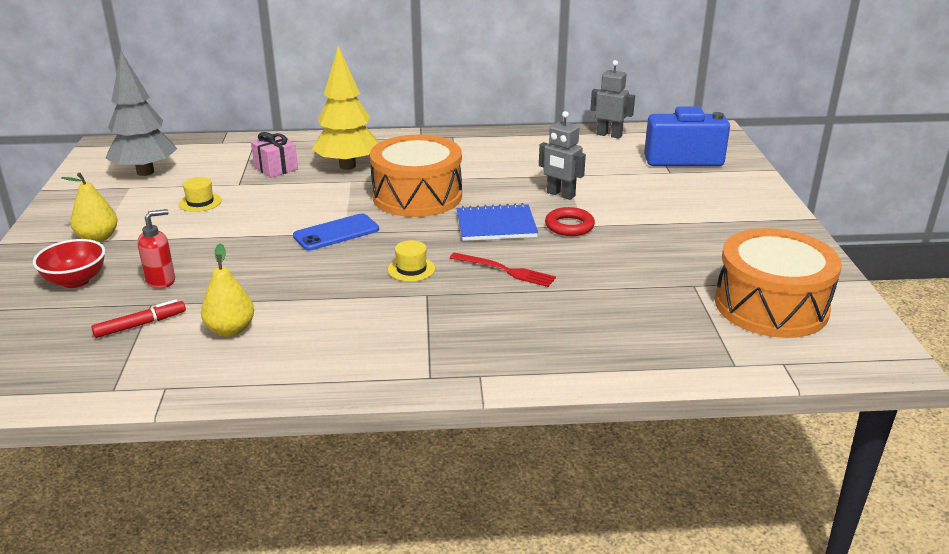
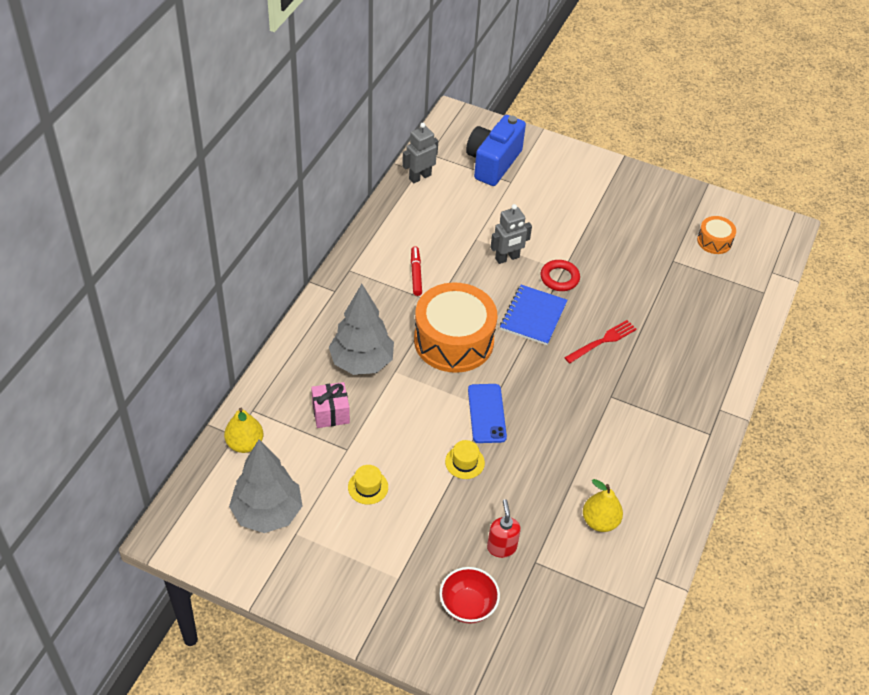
camera: 65 degrees left, 20 degrees up
yellow pear [61,172,118,242] -> yellow pear moved to [224,408,263,453]
red marker [91,299,186,338] -> red marker moved to [411,246,422,296]
yellow tree [312,46,378,170] -> grey tree [329,284,394,375]
yellow hat [388,240,435,282] -> yellow hat moved to [445,440,485,479]
orange drum [715,228,842,338] -> orange drum [697,216,736,254], size x0.47

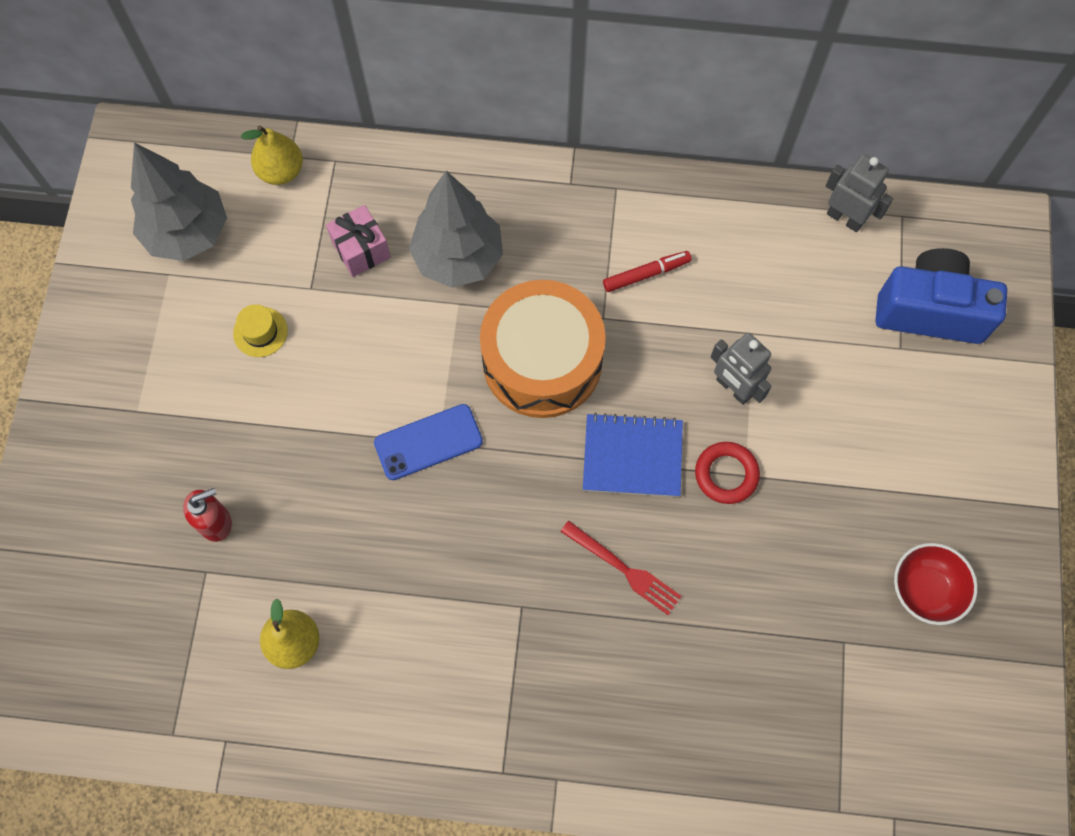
camera: 75 degrees right, 20 degrees up
red bowl [440,567,500,624] -> red bowl moved to [894,543,978,625]
yellow hat [445,440,485,479] -> none
orange drum [697,216,736,254] -> none

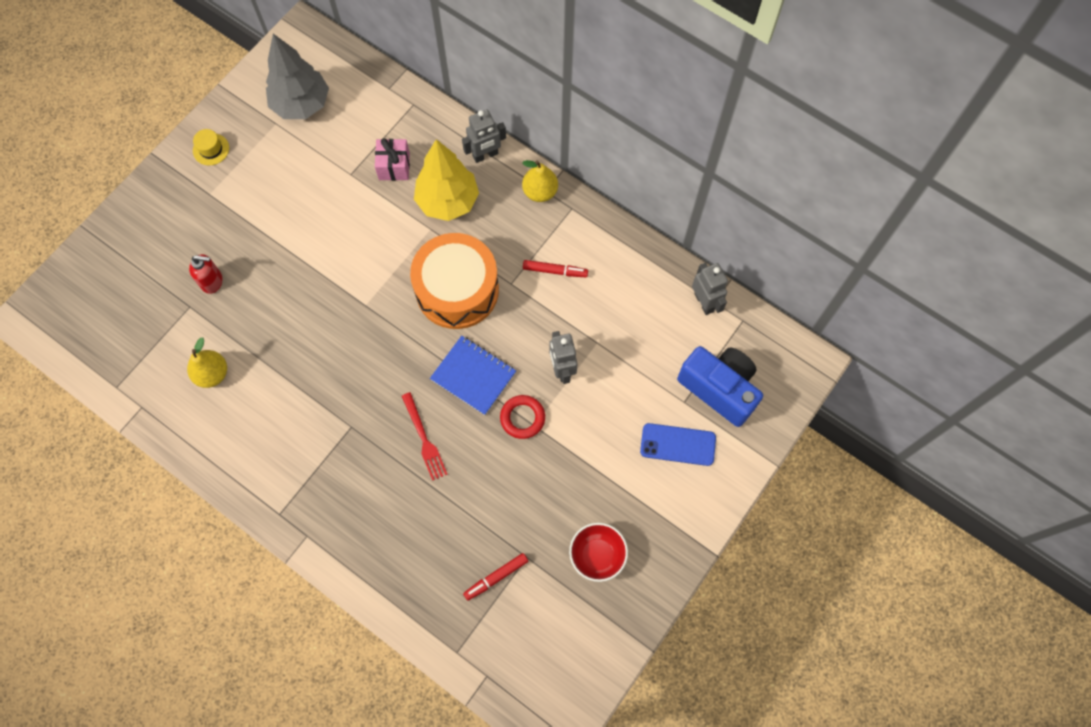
camera: 30 degrees right, 0 degrees up
yellow hat [233,304,288,357] -> yellow hat moved to [193,129,229,165]
yellow pear [241,125,303,185] -> yellow pear moved to [522,160,558,202]
blue phone [374,404,483,480] -> blue phone moved to [640,423,716,466]
grey tree [409,171,503,288] -> yellow tree [414,139,479,221]
none -> grey robot [462,110,506,163]
none -> red marker [463,553,528,601]

